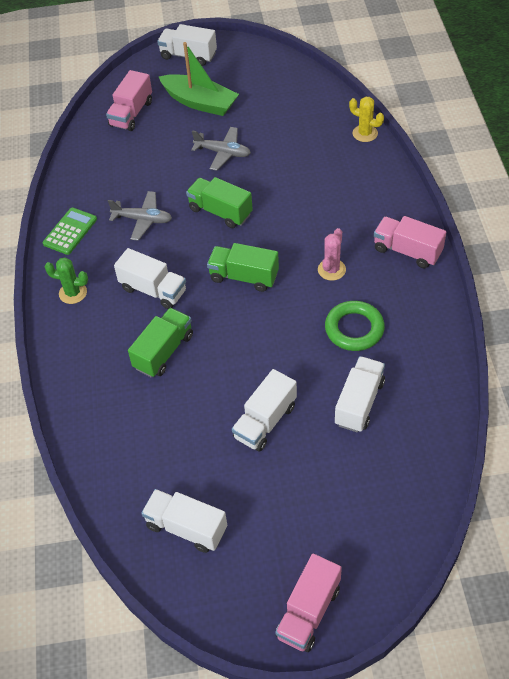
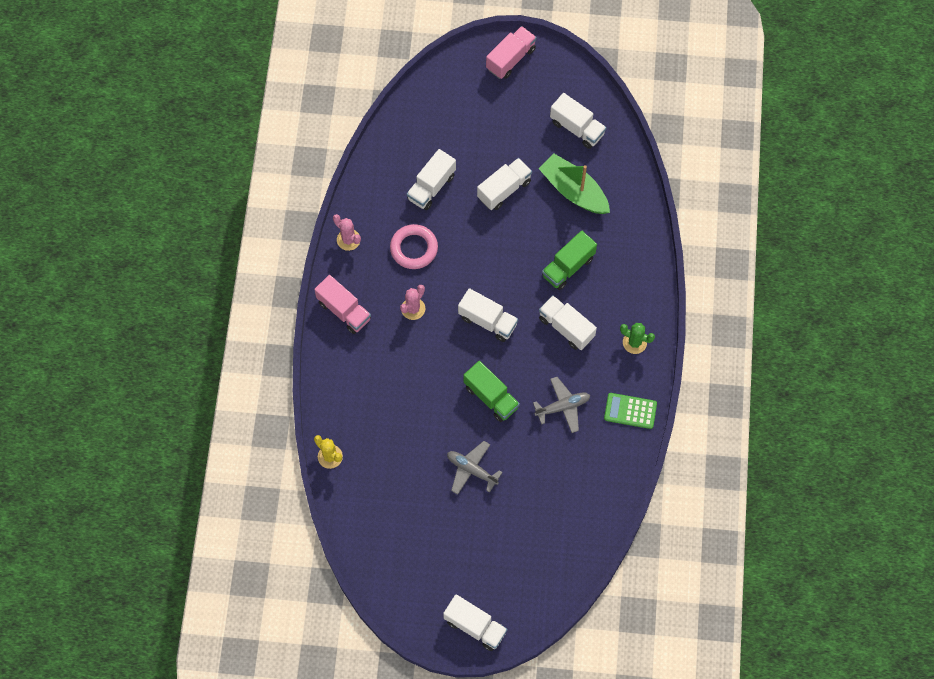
camera: 170 degrees left, 15 degrees up
green calculator [43,208,97,255] -> green calculator turned 60 degrees clockwise [604,393,657,429]
pink truck [106,70,152,131] -> none
grey plane [108,191,172,241] -> grey plane turned 135 degrees clockwise [533,377,590,433]
green boat [159,42,239,116] -> green boat moved to [539,153,610,214]
green truck [207,243,279,292] -> white truck [458,288,518,342]
green ring [325,301,385,351] -> pink ring [390,224,438,269]
none -> pink cactus [333,214,361,251]

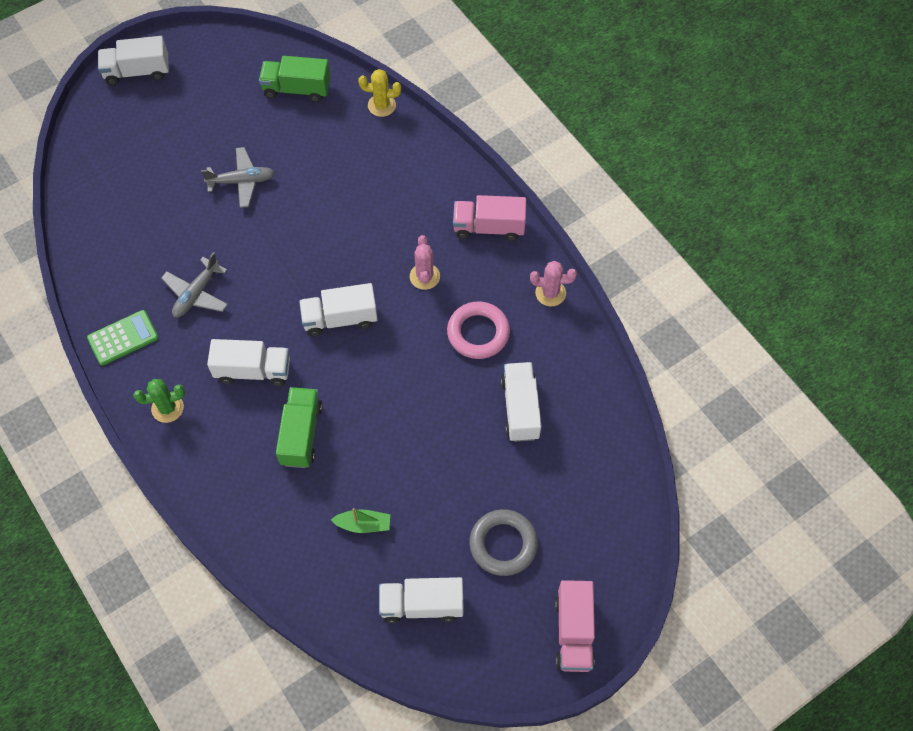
camera: 140 degrees right, 5 degrees down
green truck [464,361,520,422] -> green truck moved to [259,56,331,102]
white truck [477,158,532,210] -> none
green boat [539,153,610,214] -> green boat [331,508,390,533], size x0.49
none -> grey ring [470,509,538,576]

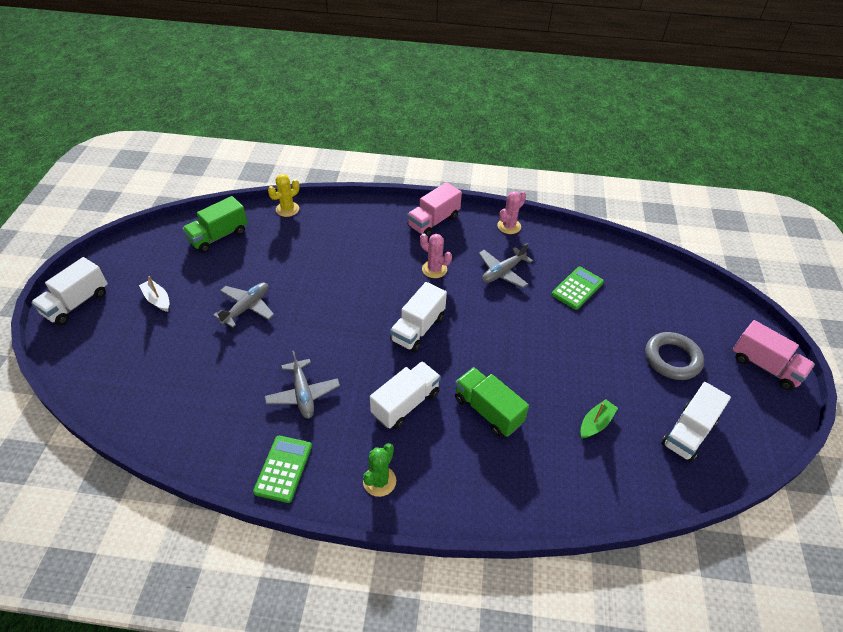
camera: 50 degrees left, 15 degrees down
pink ring [447,302,510,359] -> grey plane [479,243,533,288]
white truck [501,362,541,442] -> green calculator [551,267,604,310]
none -> white boat [139,276,169,312]

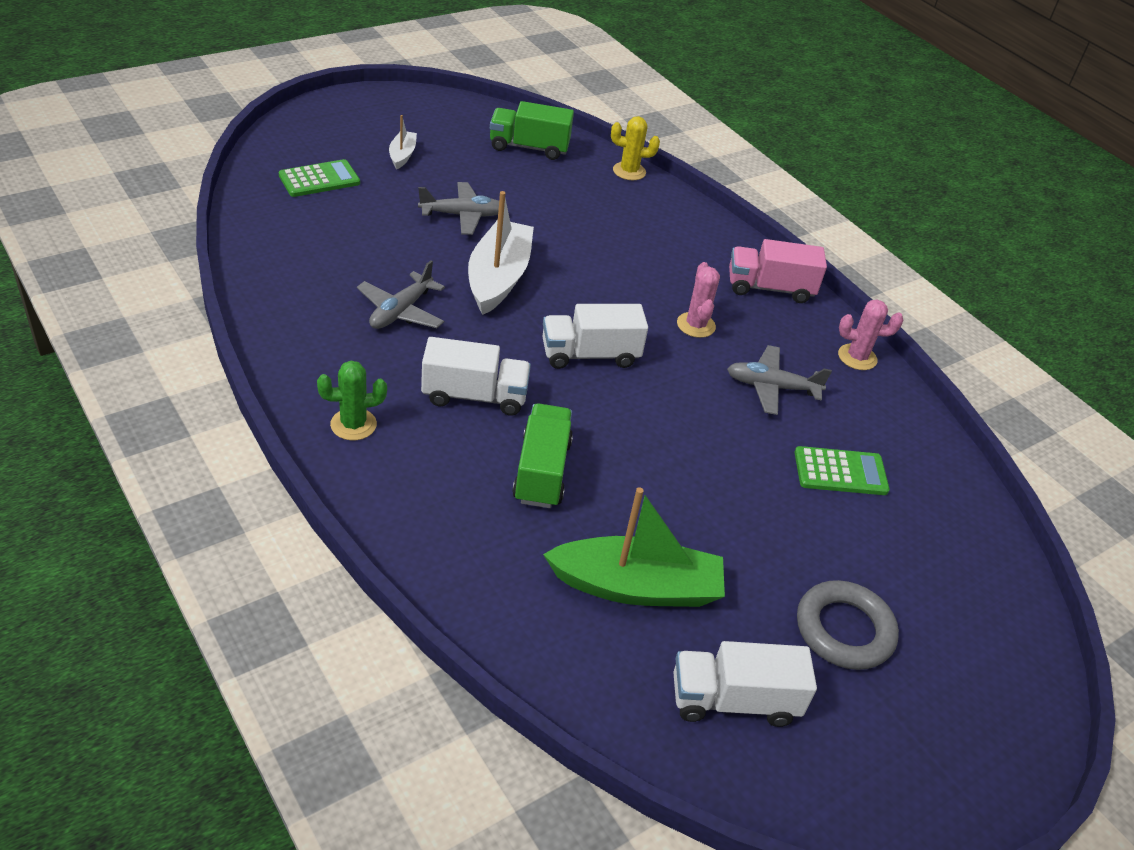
camera: 45 degrees right, 5 degrees down
white truck [31,257,107,325] -> none
green calculator [253,436,312,503] -> green calculator moved to [279,159,360,197]
green boat [580,399,618,439] -> green boat [543,487,725,607], size x2.03
pink truck [733,320,815,390] -> none
none -> white boat [468,191,534,315]

